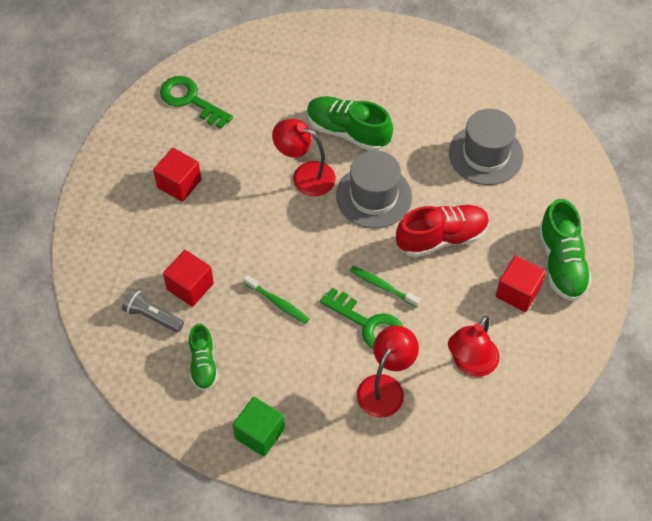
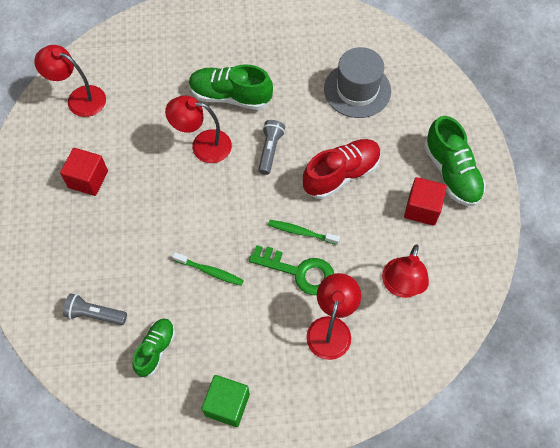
camera: 15 degrees left, 5 degrees up
green key [160,76,233,129] -> red lamp [34,45,106,117]
red cube [163,250,214,307] -> none
green shoe [189,324,218,391] -> green shoe turned 135 degrees counterclockwise [132,319,175,377]
grey hat [336,150,412,228] -> grey flashlight [258,120,285,175]

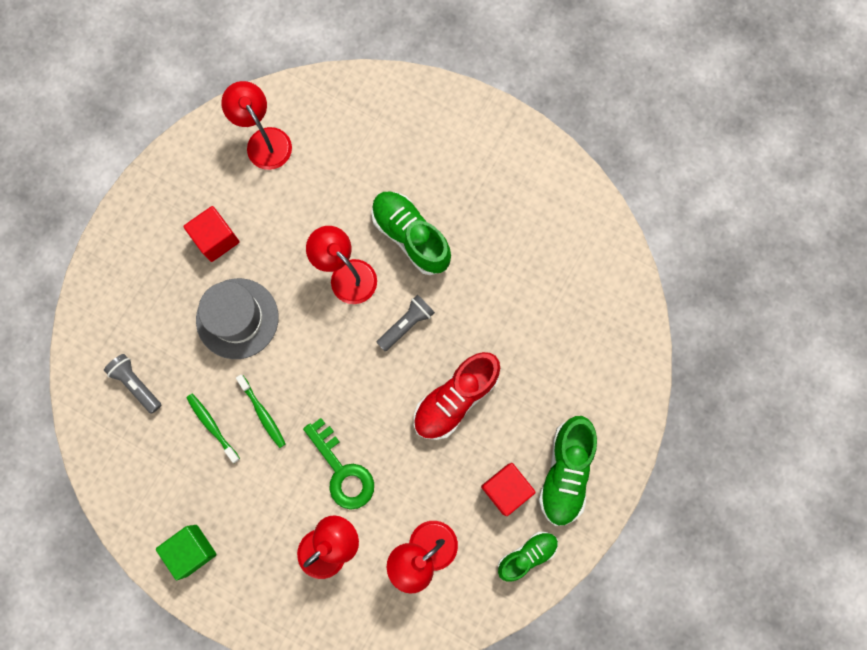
camera: 35 degrees right, 15 degrees up
green shoe [132,319,175,377] -> green shoe moved to [498,532,558,582]
green toothbrush [268,220,340,245] -> green toothbrush moved to [186,394,240,463]
red shoe [303,139,381,199] -> red shoe turned 135 degrees clockwise [414,352,500,440]
grey hat [324,47,391,118] -> grey hat moved to [196,278,279,359]

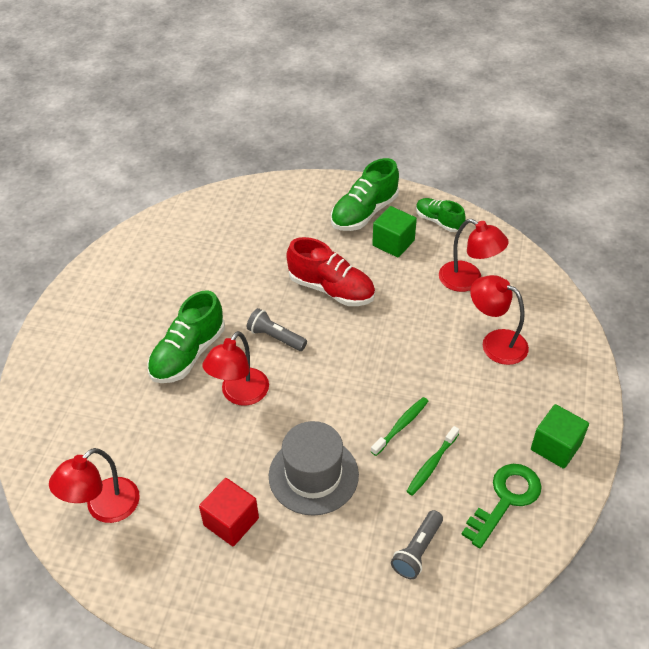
camera: 105 degrees left, 30 degrees down
green key [303,418,374,510] -> green key moved to [461,464,542,549]
red cube [481,463,536,516] -> green cube [372,206,417,258]
green shoe [539,416,597,526] -> green shoe turned 135 degrees clockwise [331,158,399,231]

